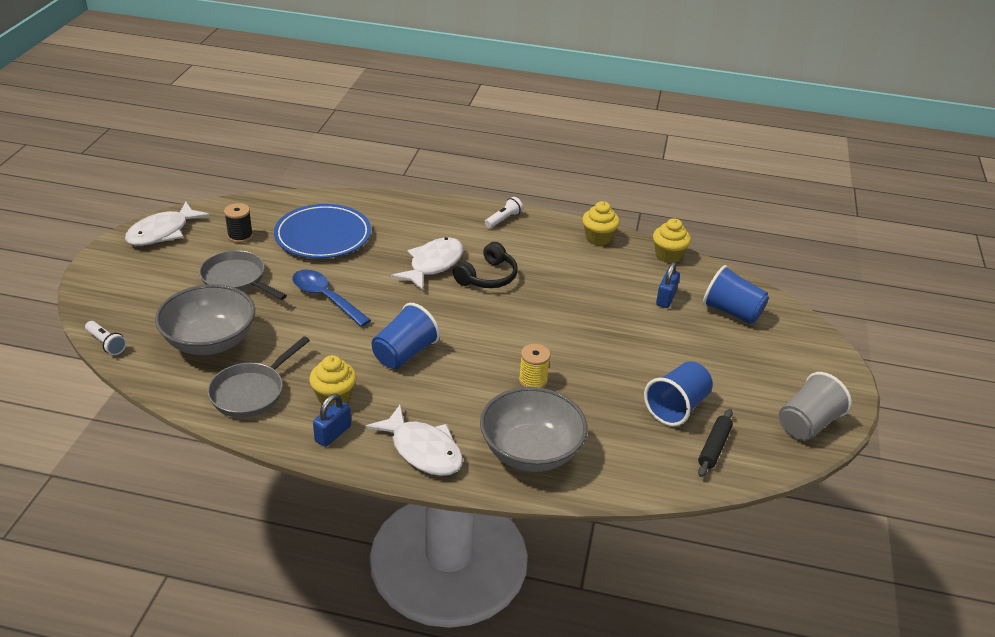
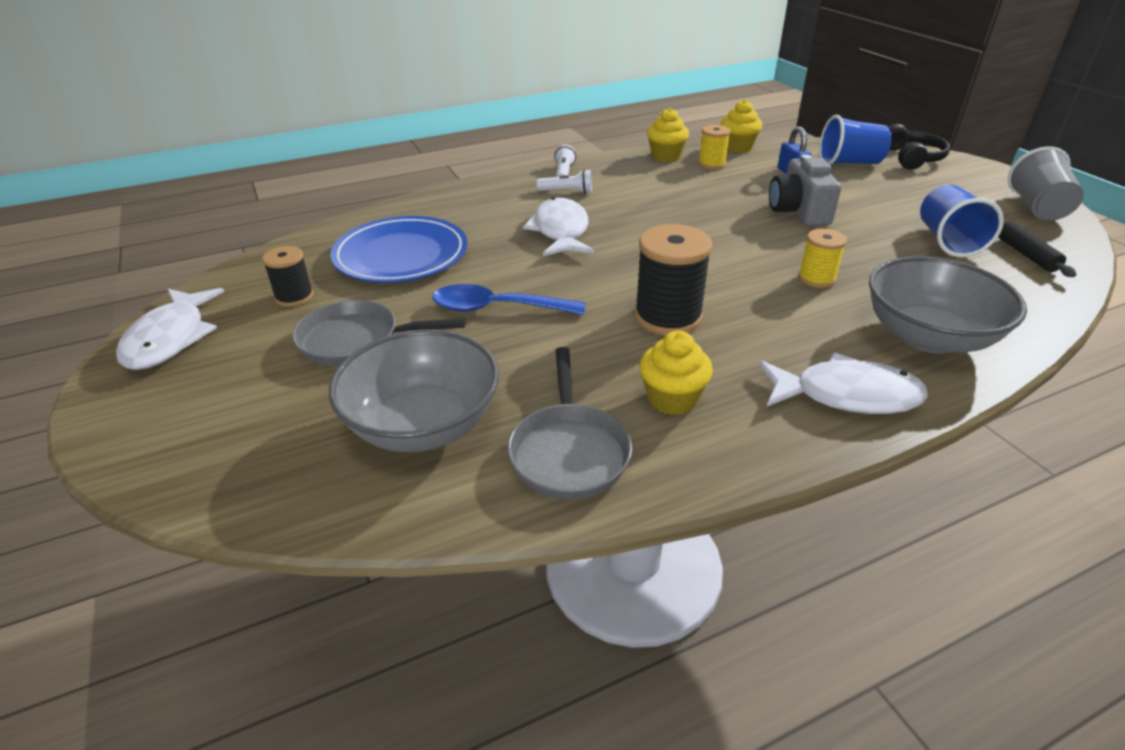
camera: 35 degrees left, 0 degrees up
white flashlight [85,321,126,355] -> white flashlight moved to [537,169,592,194]
blue padlock [313,393,351,447] -> none
blue cup [371,303,440,369] -> black spool [635,224,713,336]
black headphones [453,242,518,288] -> black headphones moved to [888,124,950,170]
none -> yellow spool [698,125,731,169]
none -> grey camera [769,154,841,226]

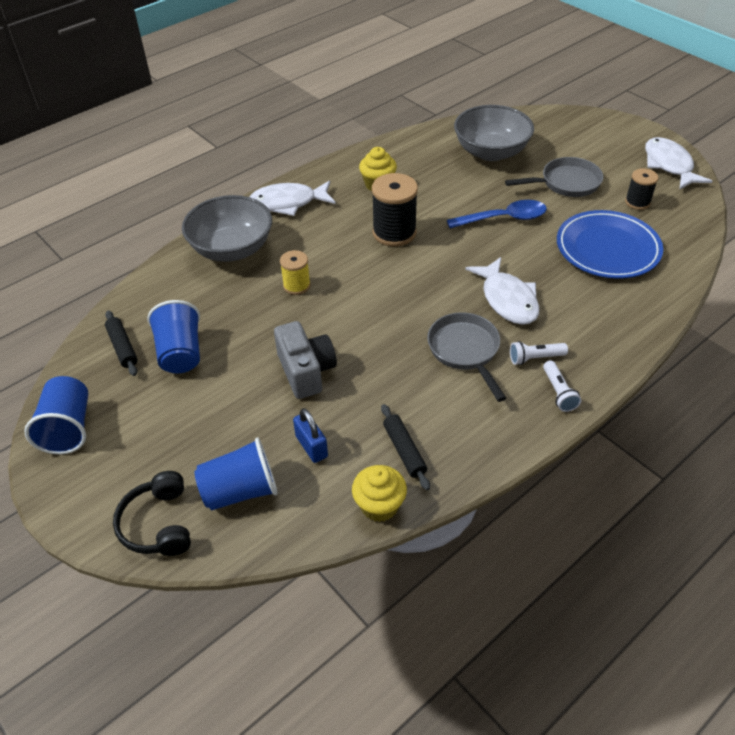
camera: 165 degrees right, 10 degrees up
grey pan [507,347,632,500] -> grey pan moved to [427,312,506,402]
yellow cupcake [647,108,689,162] -> none
yellow spool [698,125,731,169] -> black rolling pin [381,404,430,490]
grey cup [1008,146,1084,221] -> blue cup [24,376,88,454]

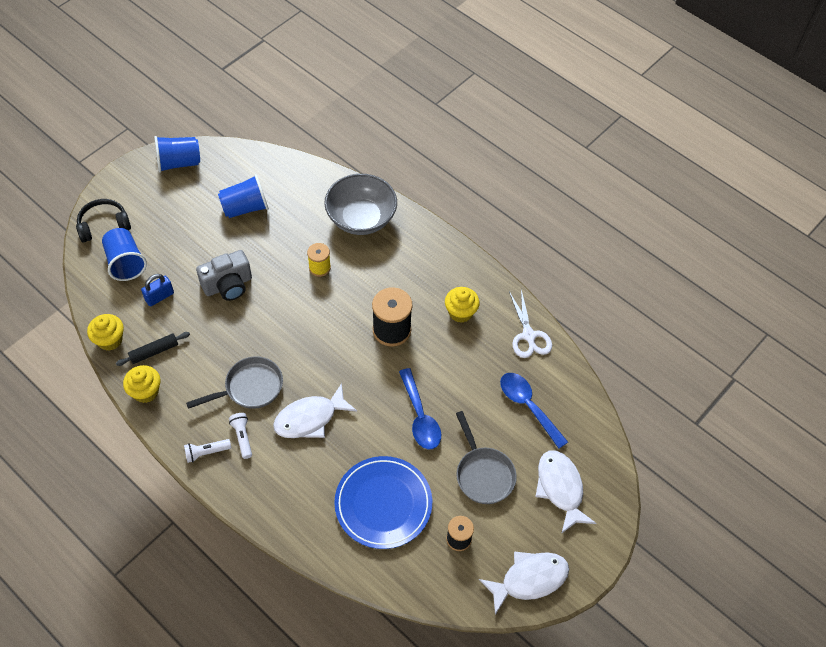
camera: 80 degrees right, 10 degrees up
black rolling pin [105,310,137,376] -> none
white fish [250,180,336,216] -> white fish moved to [535,450,597,534]
grey bowl [454,105,534,161] -> blue spoon [500,373,568,449]
none -> yellow cupcake [123,365,160,403]
none -> white scissors [509,290,552,358]

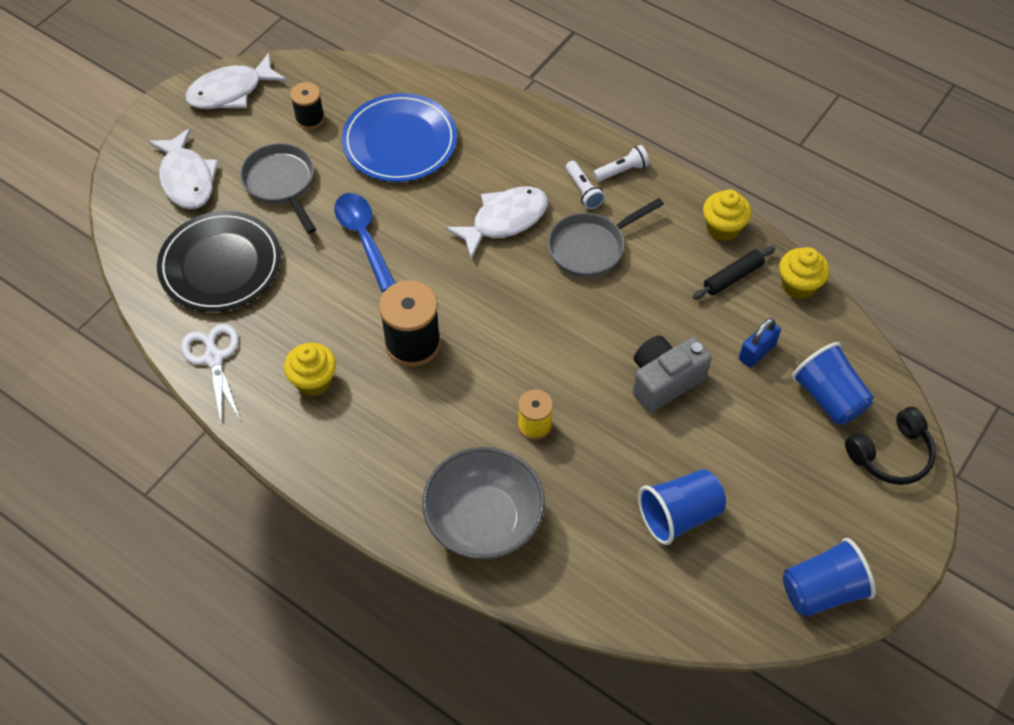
camera: 175 degrees right, 0 degrees up
blue spoon [500,373,568,449] -> black plate [157,211,281,312]

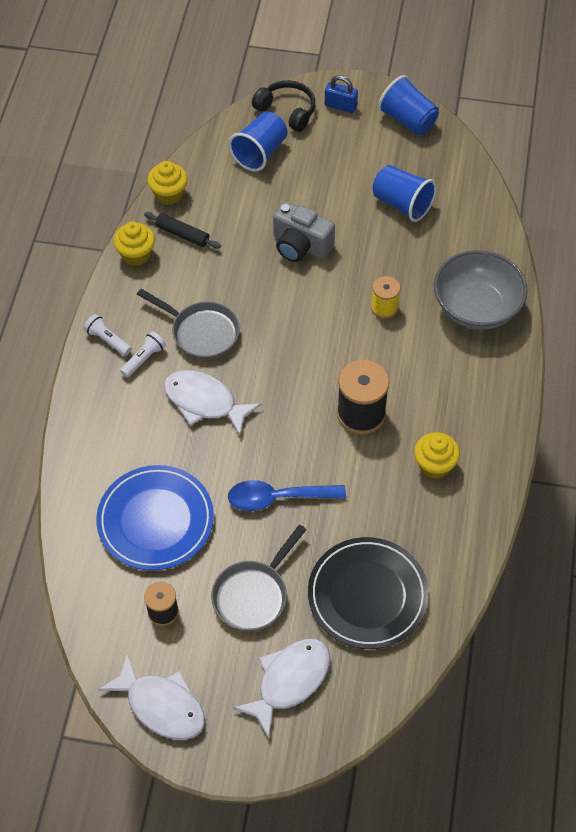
camera: 115 degrees left, 0 degrees up
white scissors [181,324,240,426] -> none
blue spoon [334,193,395,292] -> blue spoon turned 45 degrees clockwise [228,480,346,511]
blue padlock [739,318,781,368] -> blue padlock moved to [325,75,358,113]

